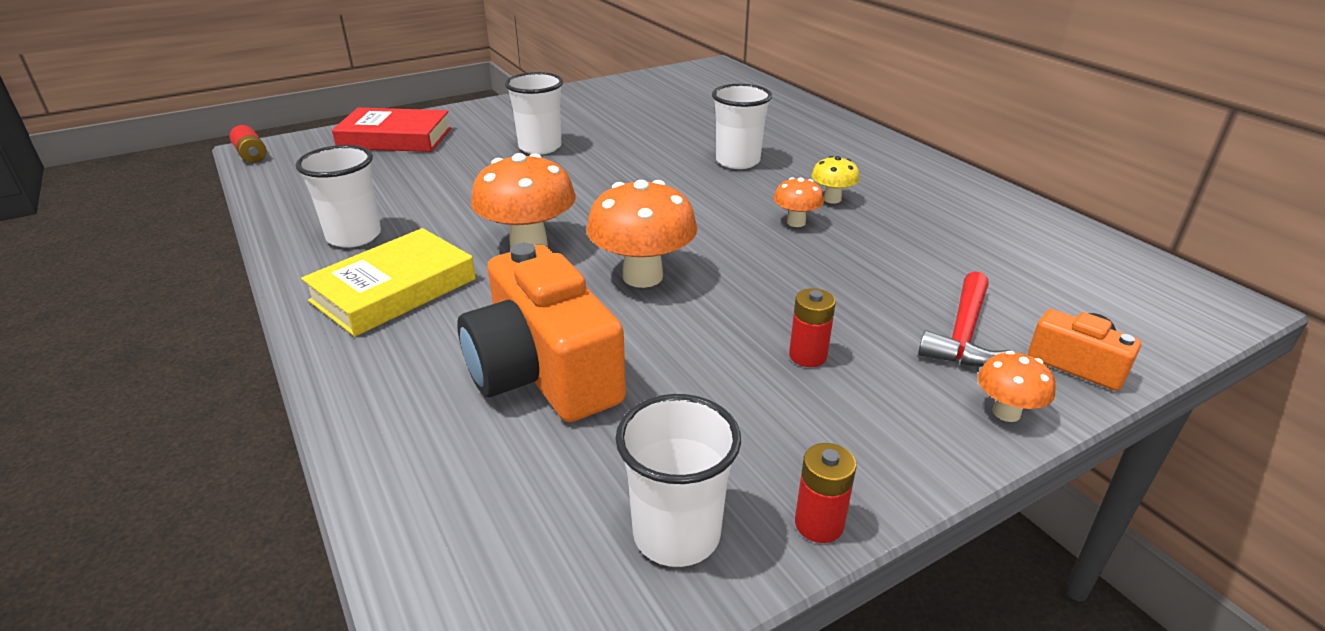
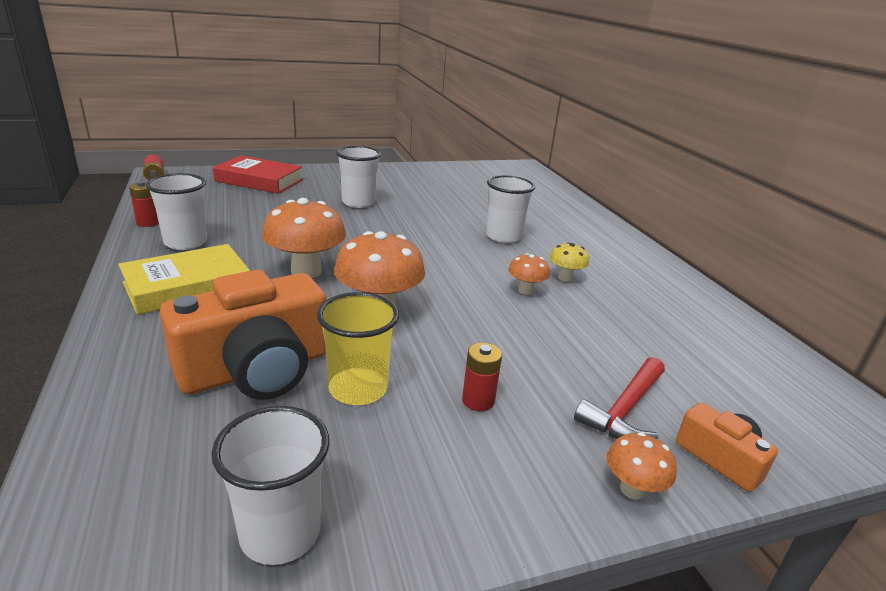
camera: 10 degrees right, 5 degrees down
orange camera [457,243,626,422] -> orange camera turned 105 degrees counterclockwise [160,270,327,400]
red battery [795,443,856,543] -> red battery moved to [129,181,159,227]
none -> yellow cup [317,292,399,405]

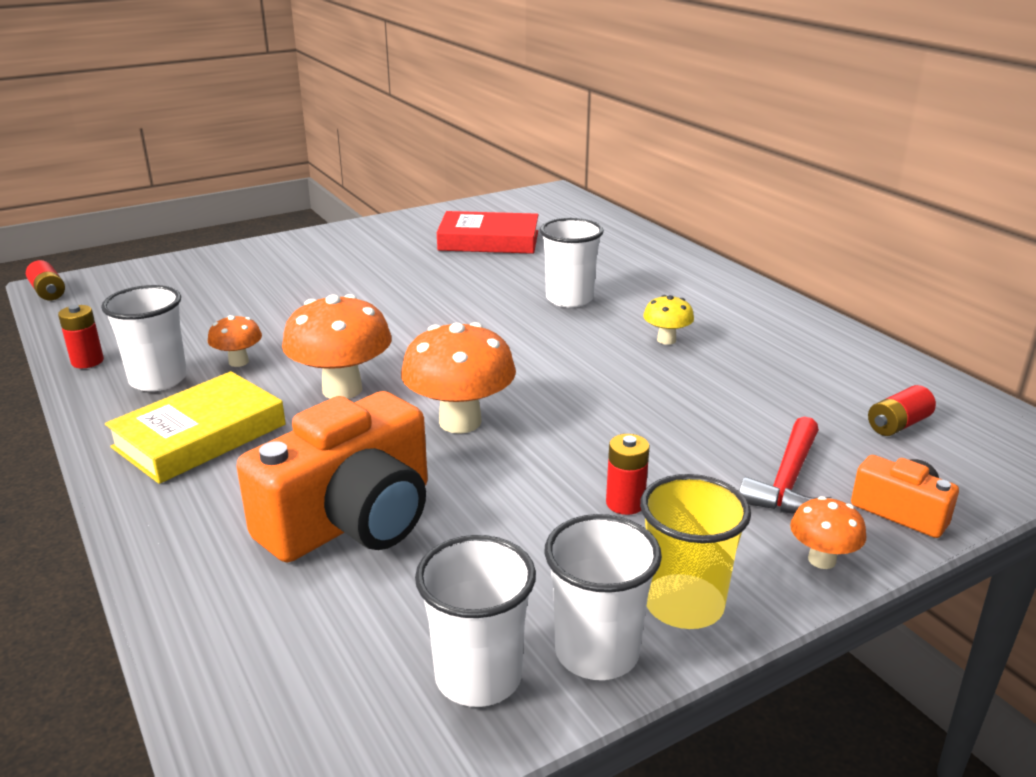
camera: 10 degrees left, 0 degrees up
red book [213,155,303,194] -> red book moved to [437,211,539,254]
yellow cup [317,292,399,405] -> yellow cup moved to [640,474,751,629]
white cup [336,146,381,208] -> white cup moved to [544,514,662,680]
orange mushroom [508,253,550,295] -> orange mushroom moved to [208,315,262,367]
none -> red battery [868,385,936,436]

